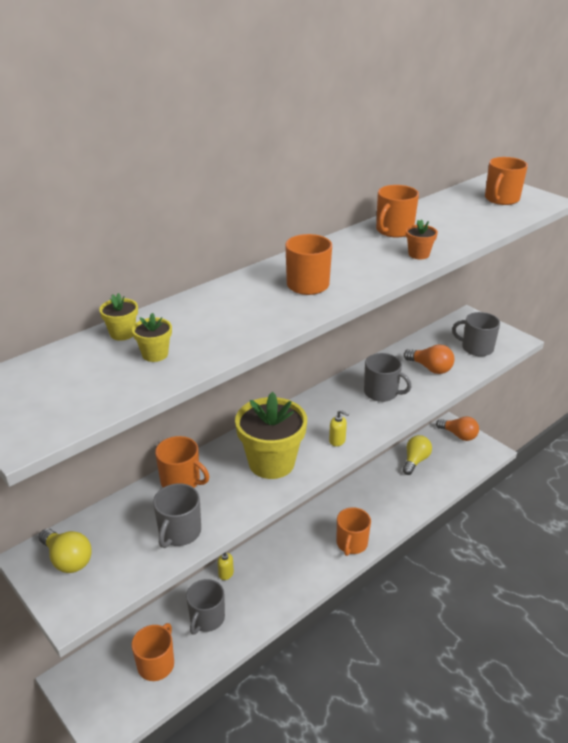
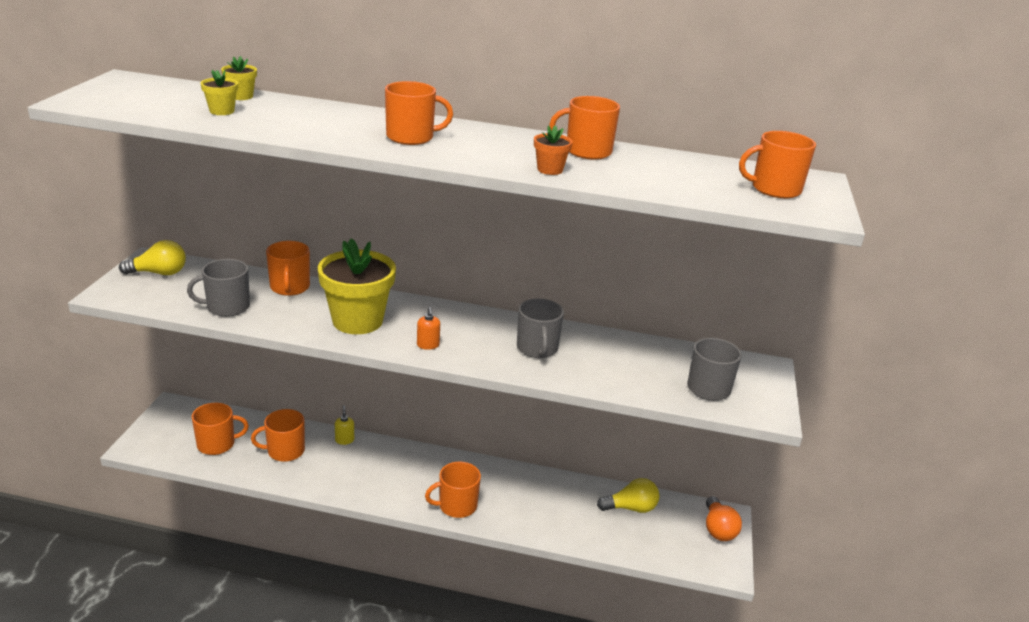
camera: 50 degrees right, 5 degrees down
yellow light bulb [39,529,92,573] -> yellow light bulb turned 105 degrees counterclockwise [119,240,186,275]
grey mug [186,579,225,635] -> orange mug [251,409,305,462]
yellow soap dispenser [329,410,349,446] -> orange soap dispenser [417,307,440,350]
orange light bulb [404,344,454,374] -> none

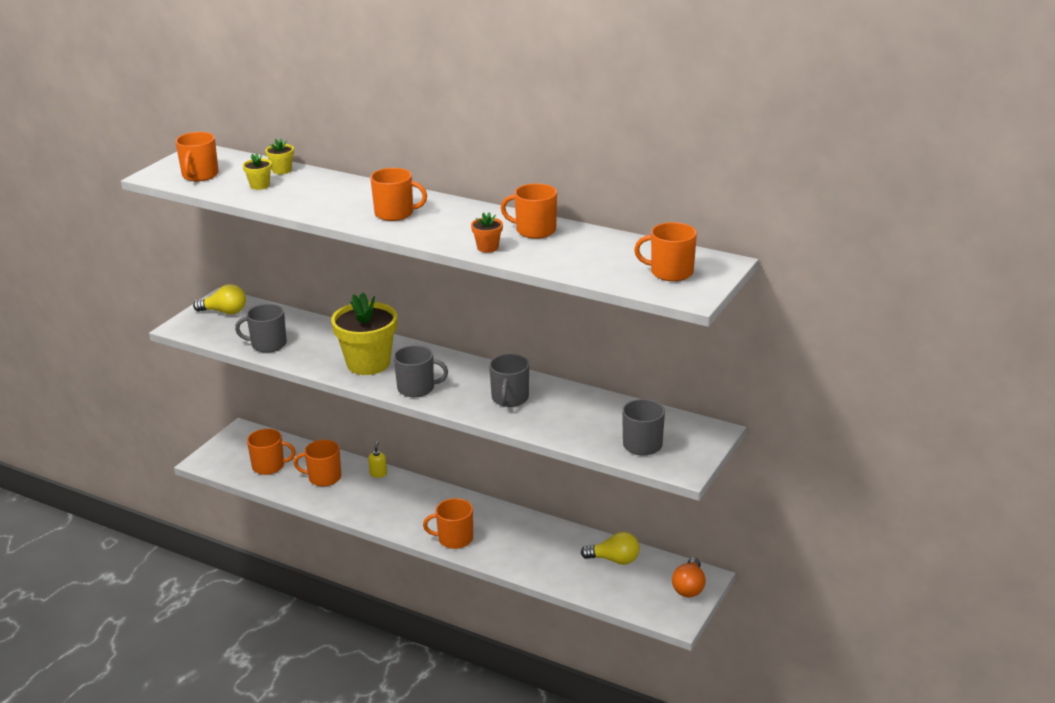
camera: 20 degrees right, 0 degrees up
orange mug [266,241,310,296] -> orange mug moved to [175,132,219,181]
orange soap dispenser [417,307,440,350] -> grey mug [394,345,448,397]

